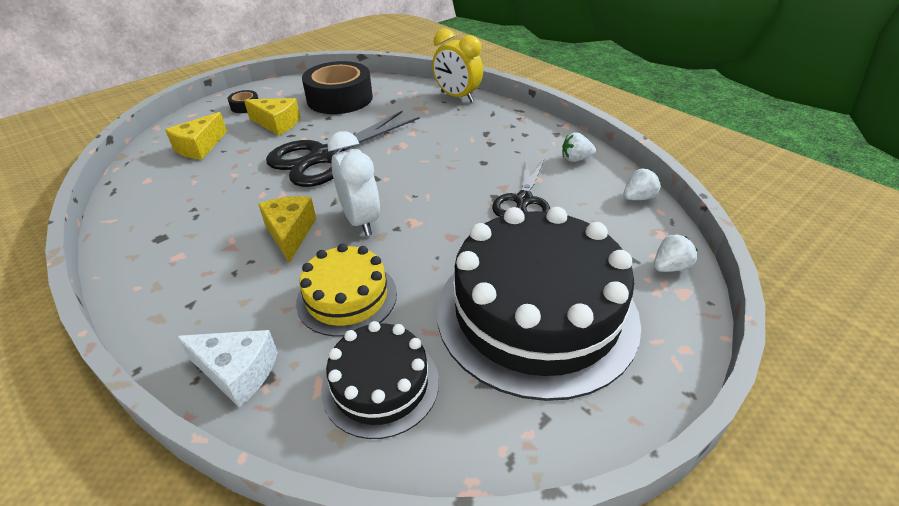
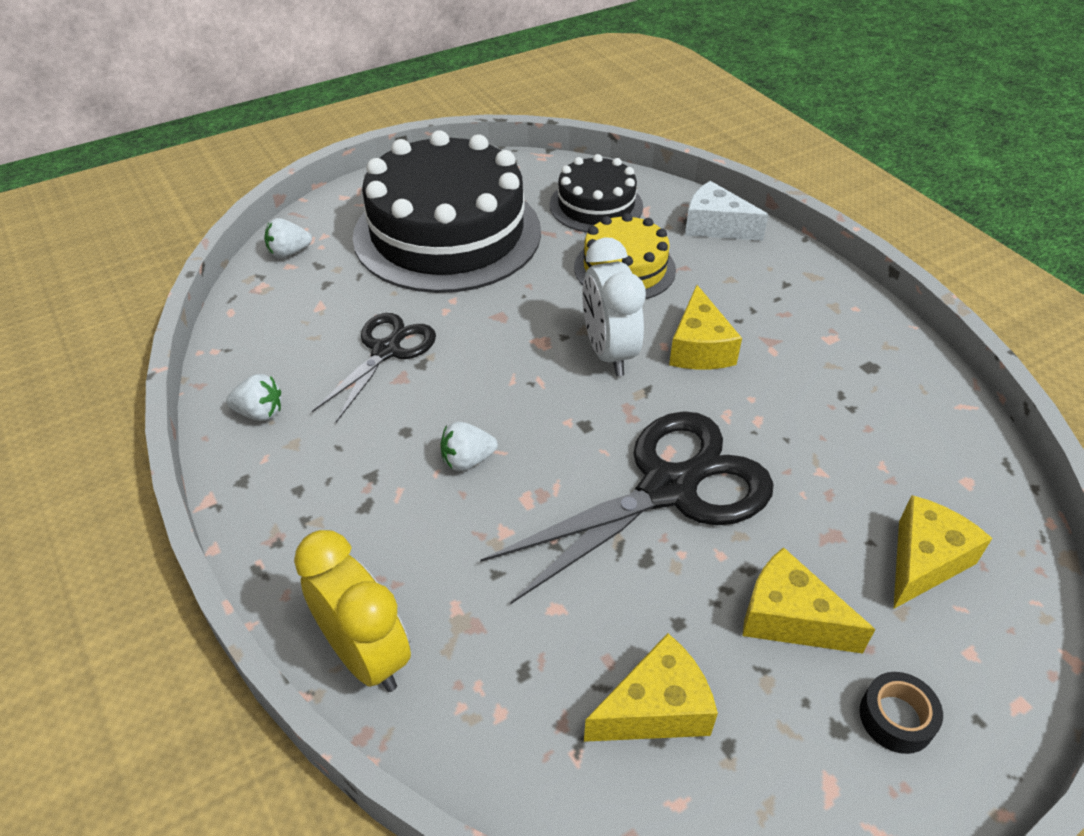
camera: 170 degrees left, 5 degrees up
black tape [302,61,373,114] -> yellow cheese [584,633,718,742]
white strawberry [623,169,661,200] -> white strawberry moved to [440,422,498,471]

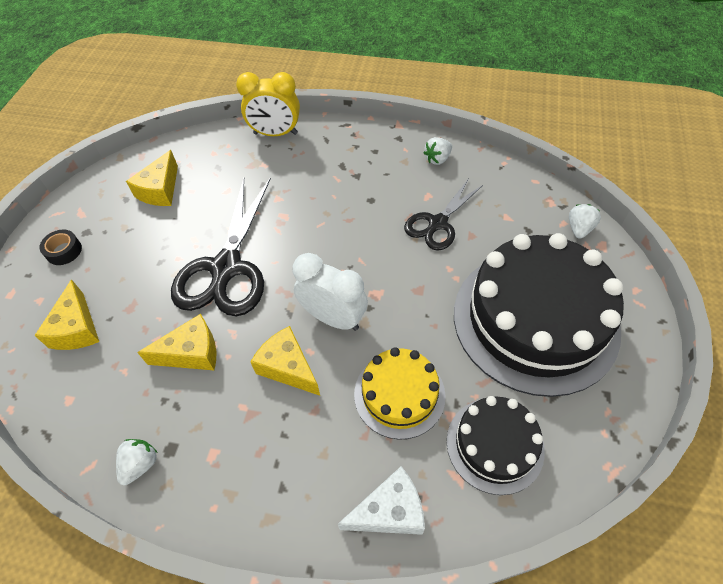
camera: 135 degrees right, 10 degrees up
black scissors [312,313,436,423] -> black scissors turned 60 degrees clockwise [404,180,484,251]
white strawberry [440,422,498,471] -> white strawberry moved to [116,439,158,485]
yellow cheese [743,547,875,654] -> yellow cheese moved to [137,314,216,370]

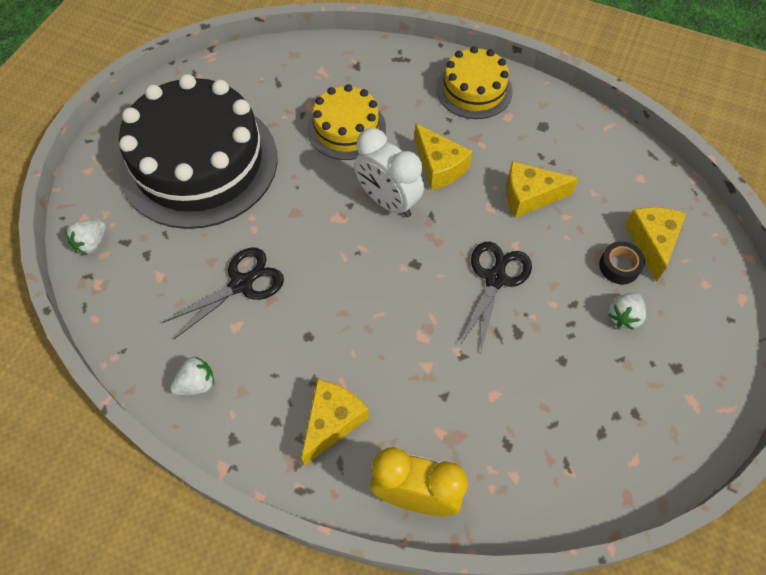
camera: 170 degrees left, 5 degrees up
black tape [39,230,82,265] -> black tape moved to [599,241,645,284]
white strawberry [116,439,158,485] -> white strawberry moved to [608,293,646,330]
yellow cheese [126,150,178,206] -> yellow cheese moved to [301,379,369,466]
black scissors [171,178,271,316] -> black scissors [460,242,532,351], size x0.60
white cheese [338,466,425,535] -> none
black cake [447,396,545,495] -> none
none -> yellow cake [436,46,513,119]

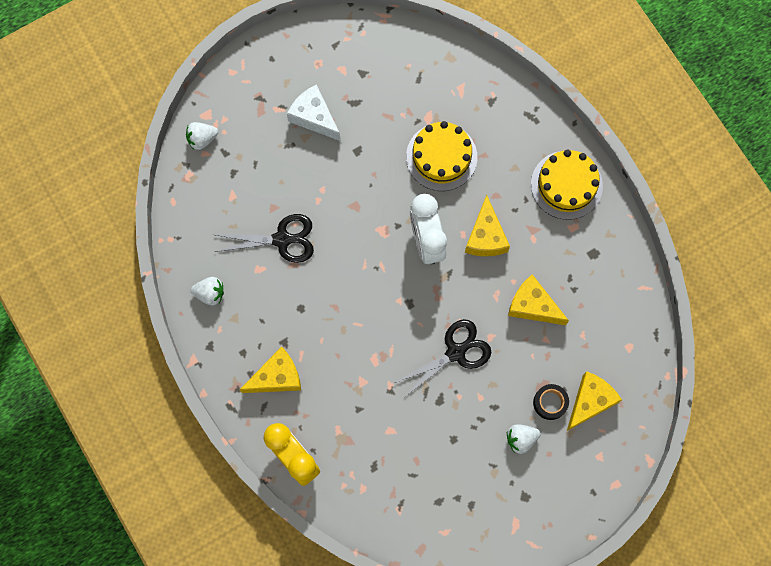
camera: 35 degrees right, 15 degrees up
black cake [119,74,277,229] -> white cheese [287,84,341,141]

